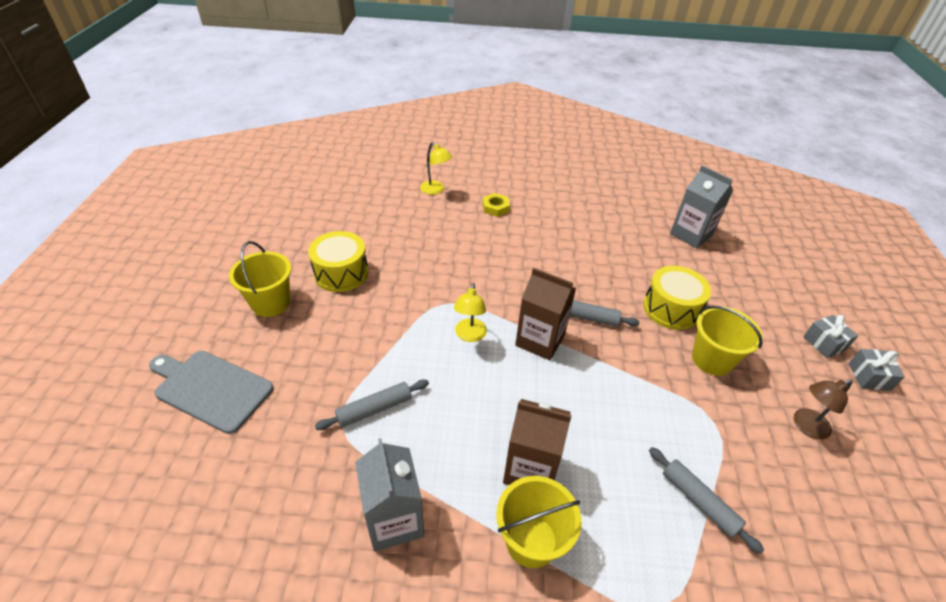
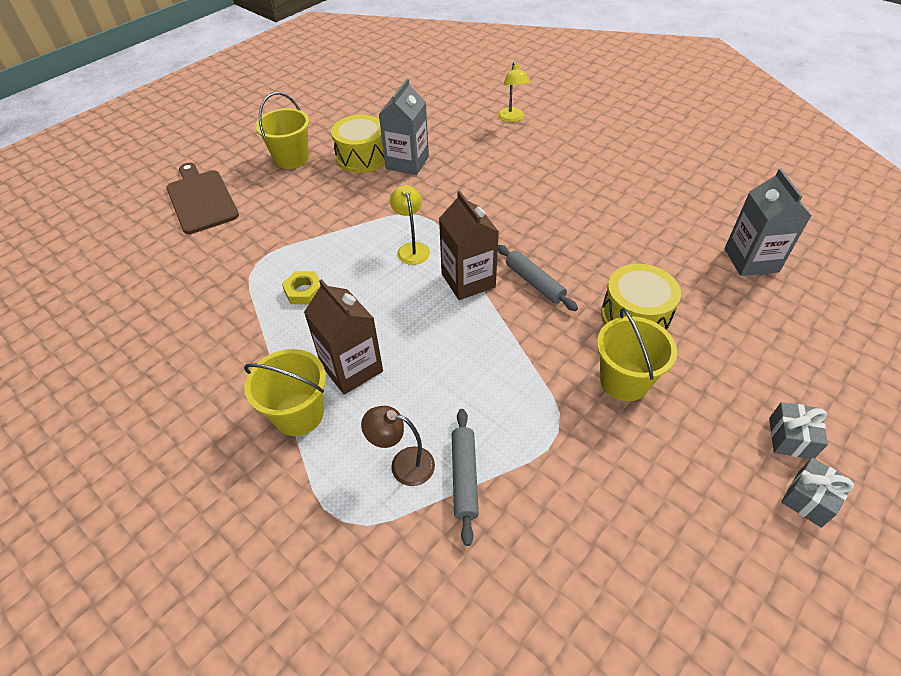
camera: 40 degrees right, 5 degrees up
grey cutting board [149,351,274,434] -> brown cutting board [166,163,239,234]
grey rolling pin [315,379,429,430] -> none
grey carton [355,438,424,552] -> grey carton moved to [379,79,429,175]
yellow lamp [454,283,487,342] -> yellow lamp turned 120 degrees clockwise [390,185,430,265]
yellow nut [483,193,510,217] -> yellow nut moved to [282,271,321,304]
brown lamp [794,379,853,440] -> brown lamp moved to [361,406,435,486]

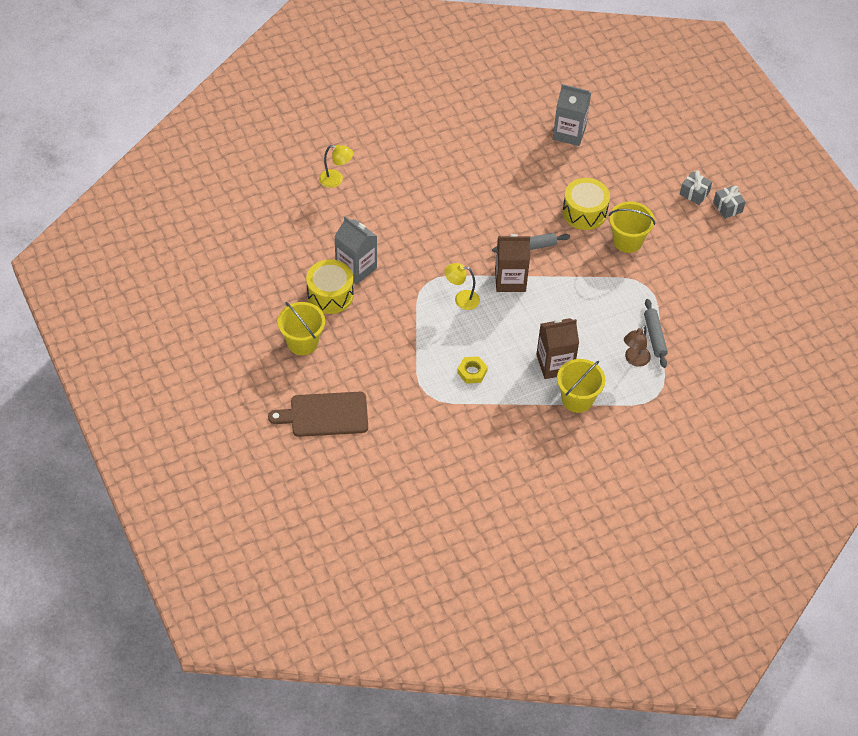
camera: 70 degrees left, 5 degrees up
grey rolling pin [452,409,479,546] -> grey rolling pin turned 60 degrees clockwise [644,299,668,368]

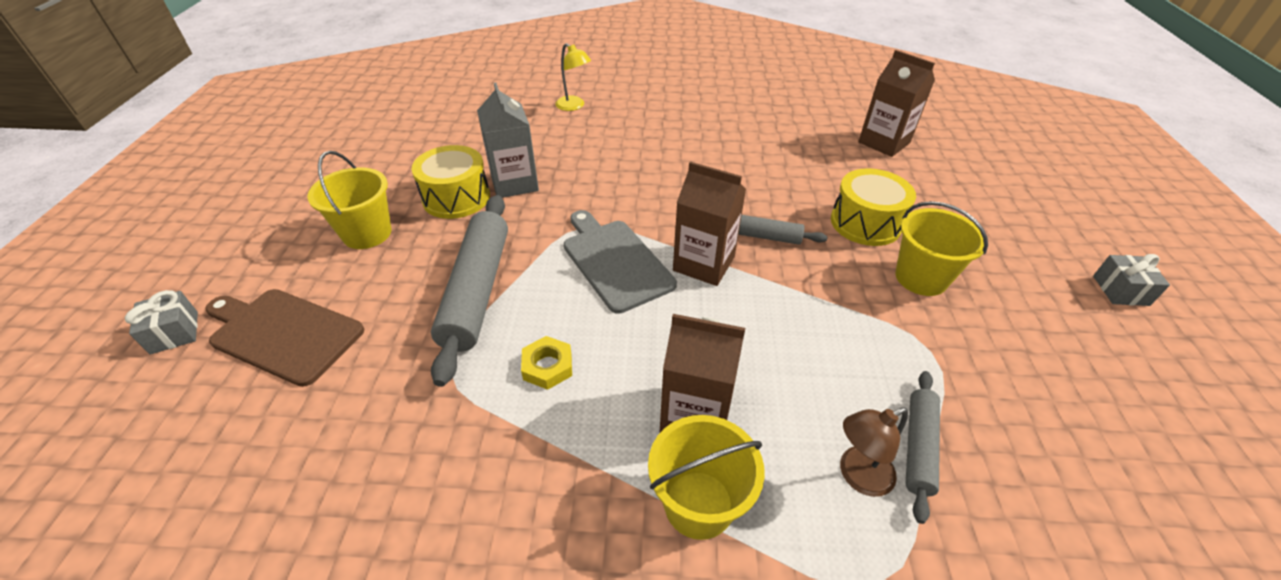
camera: 30 degrees right, 10 degrees down
yellow lamp [444,263,480,310] -> grey cutting board [564,210,677,314]
grey carton [553,84,591,146] -> brown carton [858,50,935,157]
grey gift [680,171,712,205] -> grey gift moved to [125,290,198,355]
none -> grey rolling pin [431,195,508,387]

